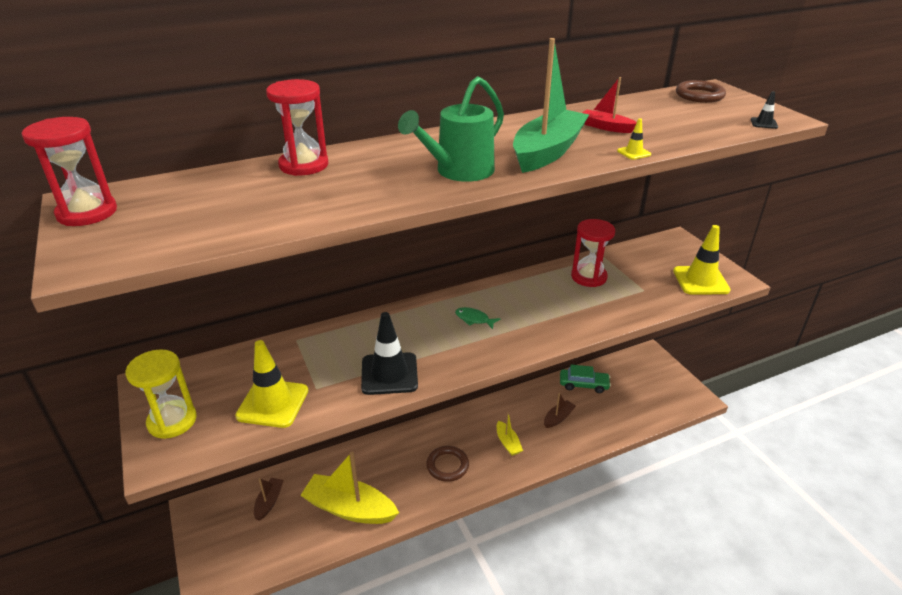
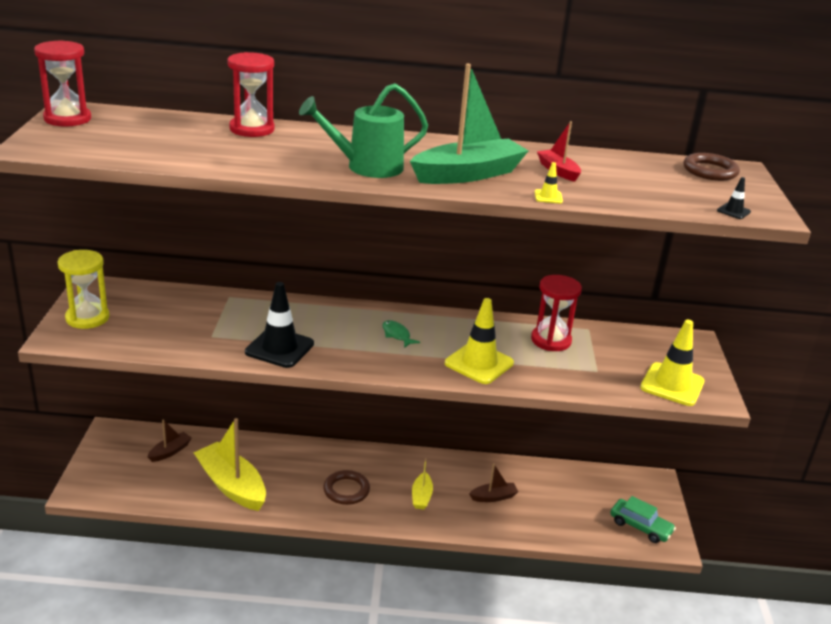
camera: 25 degrees right, 5 degrees down
yellow traffic cone [235,340,309,428] -> yellow traffic cone moved to [445,298,514,384]
green car [560,365,611,393] -> green car moved to [610,496,676,543]

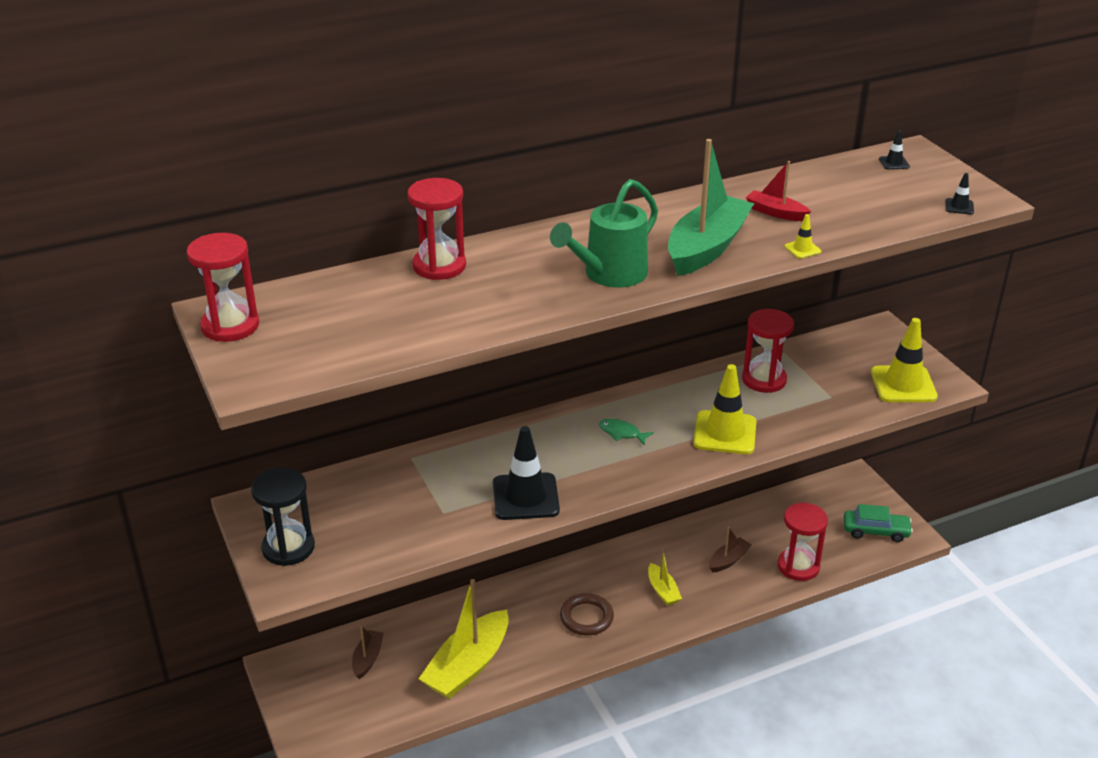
camera: 25 degrees left, 5 degrees up
yellow hourglass [58,250,109,329] -> black hourglass [251,468,315,566]
yellow boat [194,418,266,511] -> yellow boat turned 75 degrees counterclockwise [419,579,509,699]
brown ring [684,153,740,181] -> black traffic cone [879,130,910,170]
none -> red hourglass [778,503,828,581]

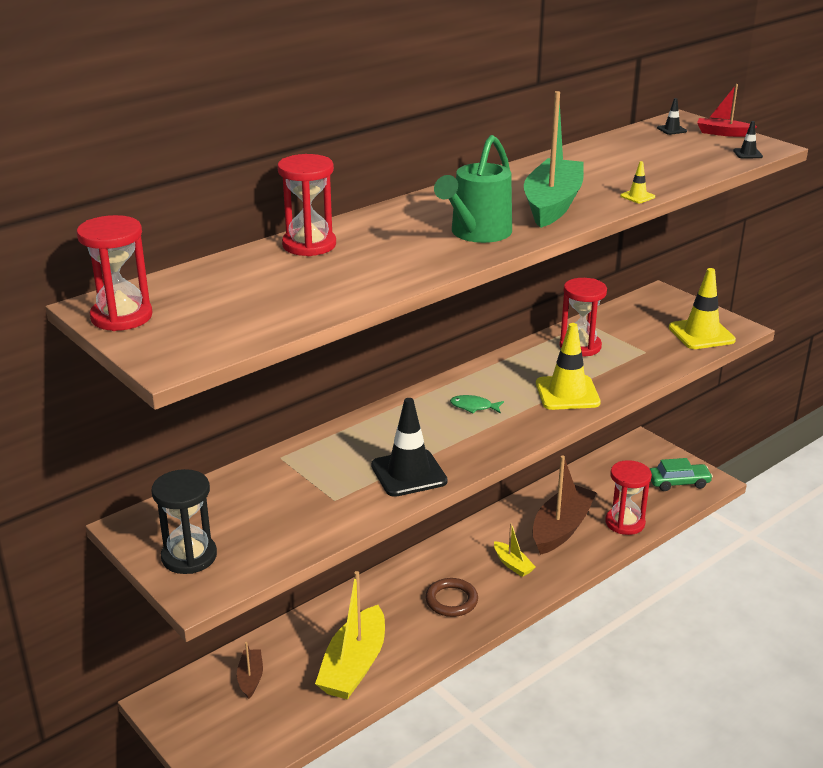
camera: 15 degrees left, 5 degrees down
brown boat [709,526,751,573] -> brown boat [533,455,597,555], size x2.03
red boat [746,161,811,221] -> red boat moved to [697,84,757,137]

